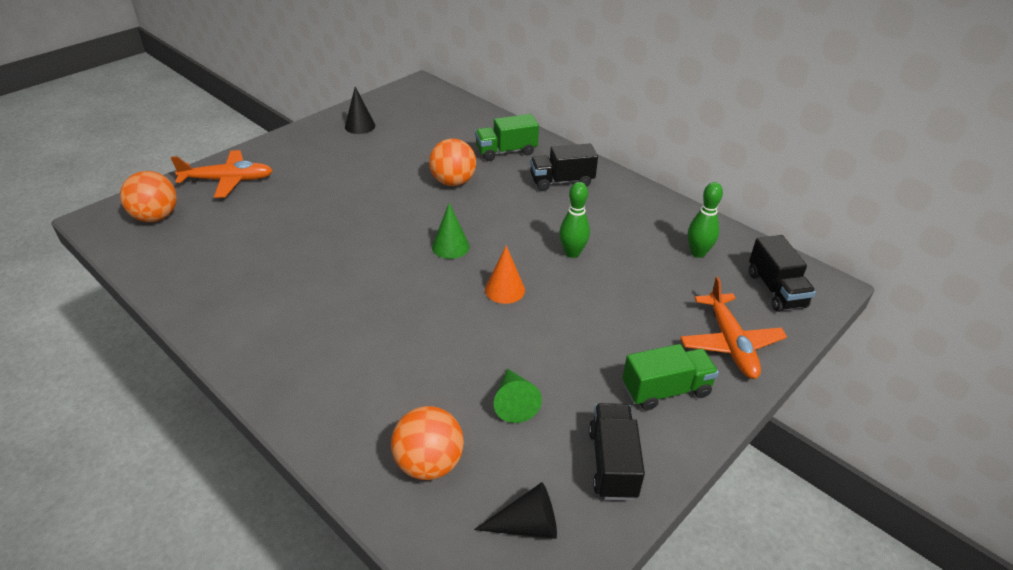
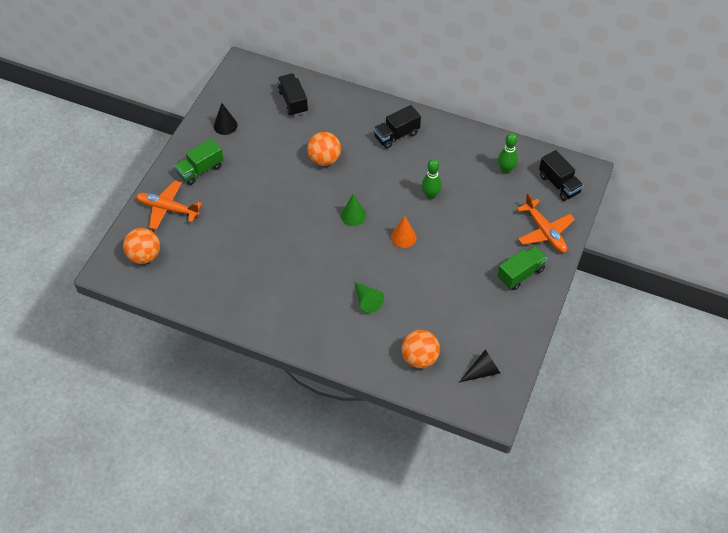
camera: 20 degrees left, 15 degrees up
orange plane [171,150,273,198] -> orange plane turned 135 degrees counterclockwise [136,181,202,230]
green truck [475,114,539,161] -> green truck moved to [174,138,224,185]
green cone [494,368,542,423] -> green cone moved to [354,282,384,313]
black truck [589,403,645,501] -> black truck moved to [278,73,308,116]

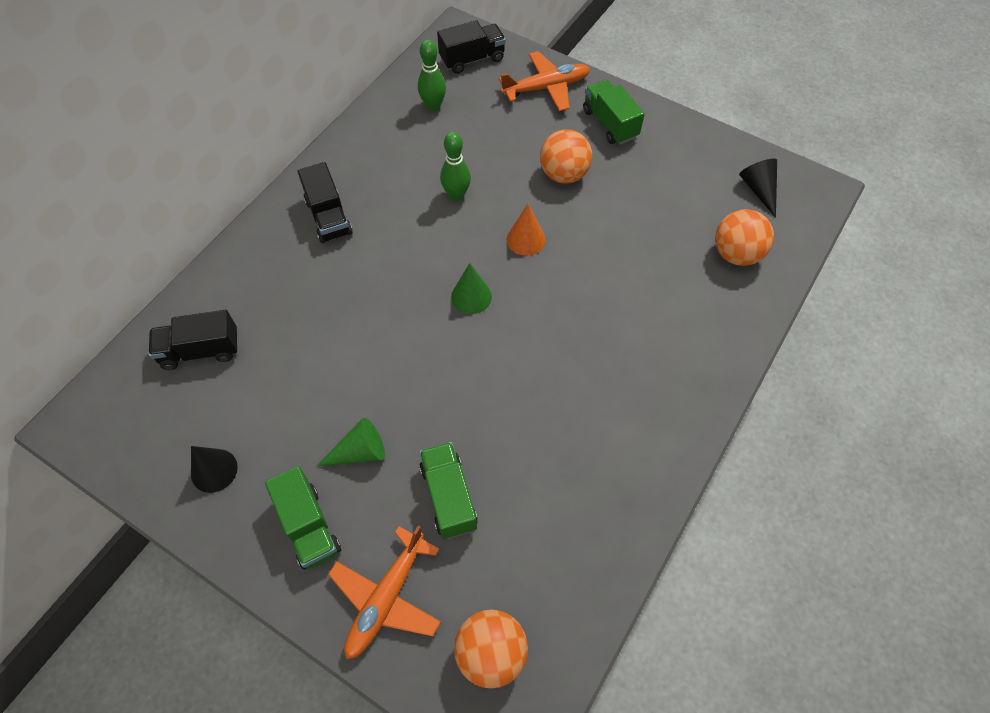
camera: 80 degrees left, 5 degrees up
orange ball [307,132,341,166] -> orange ball moved to [540,129,592,184]
green cone [354,282,384,313] -> green cone moved to [317,418,385,466]
none -> green truck [419,442,478,539]

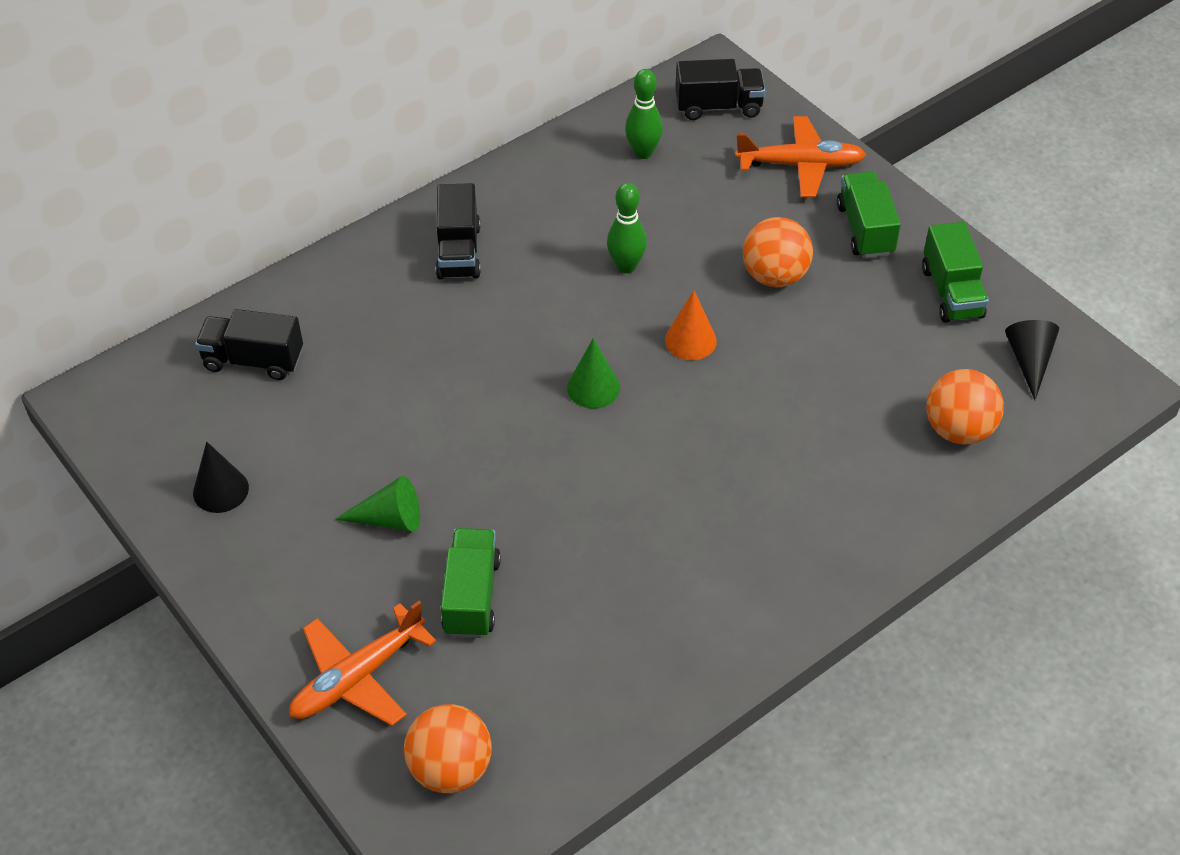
camera: 20 degrees right, 10 degrees down
green truck [265,466,341,570] -> green truck moved to [922,222,989,323]

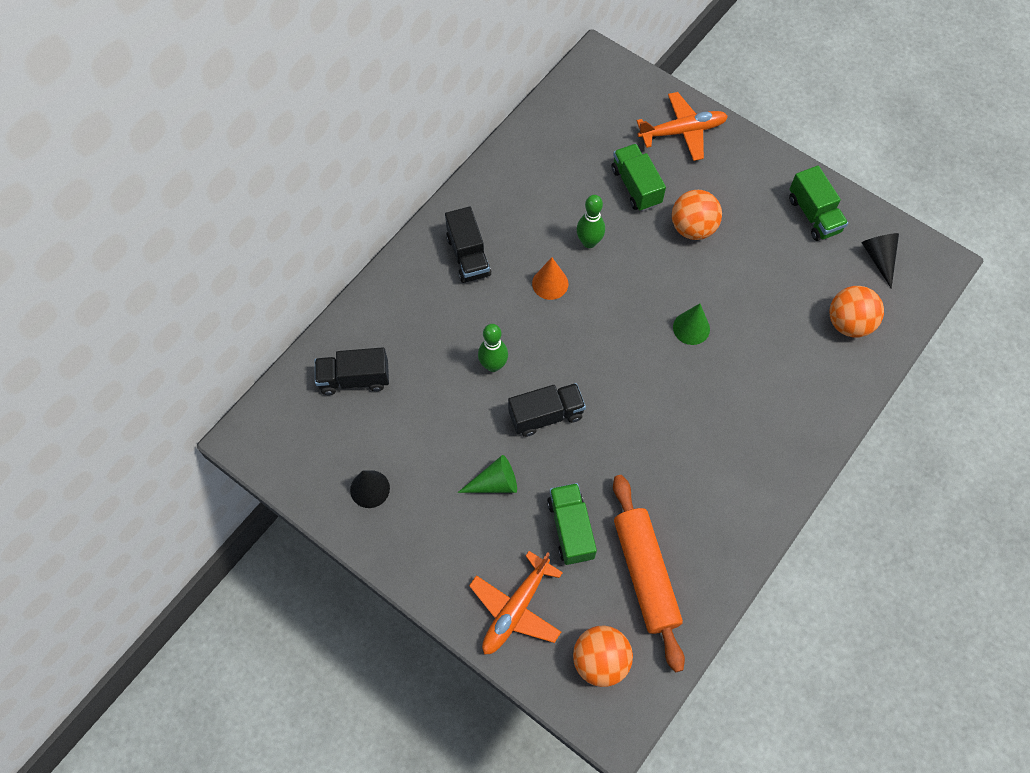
camera: 15 degrees left, 15 degrees up
green cone [567,338,620,409] -> green cone moved to [673,303,710,345]
green bowling pin [625,69,663,159] -> green bowling pin moved to [478,324,508,372]
orange cone [665,290,717,360] -> orange cone moved to [532,257,568,300]
black truck [675,59,765,120] -> black truck moved to [508,383,586,437]
green truck [837,171,901,258] -> green truck moved to [612,144,666,211]
none -> orange rolling pin [613,475,685,672]

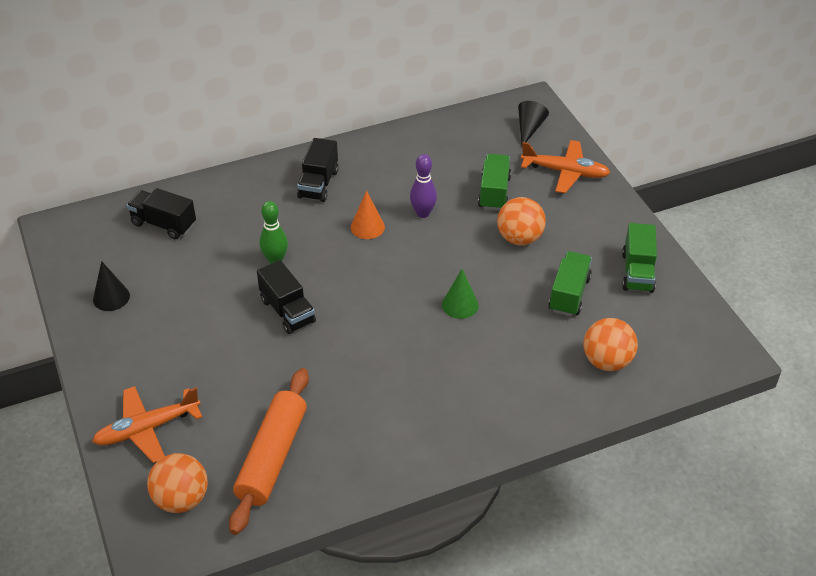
camera: 30 degrees right, 20 degrees down
green cone [458,455,517,493] -> none
black truck [508,383,586,437] -> black truck turned 45 degrees clockwise [257,260,316,334]
green truck [547,483,597,565] -> green truck moved to [548,251,592,316]
green bowling pin [576,195,605,248] -> purple bowling pin [410,154,437,218]
black cone [862,233,899,289] -> black cone moved to [518,101,549,145]

